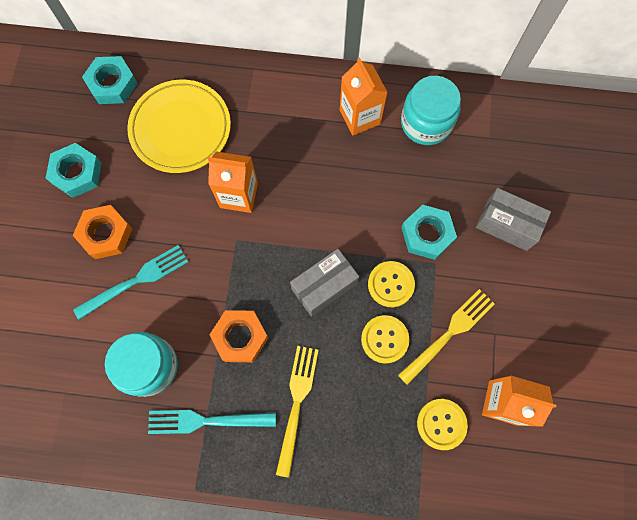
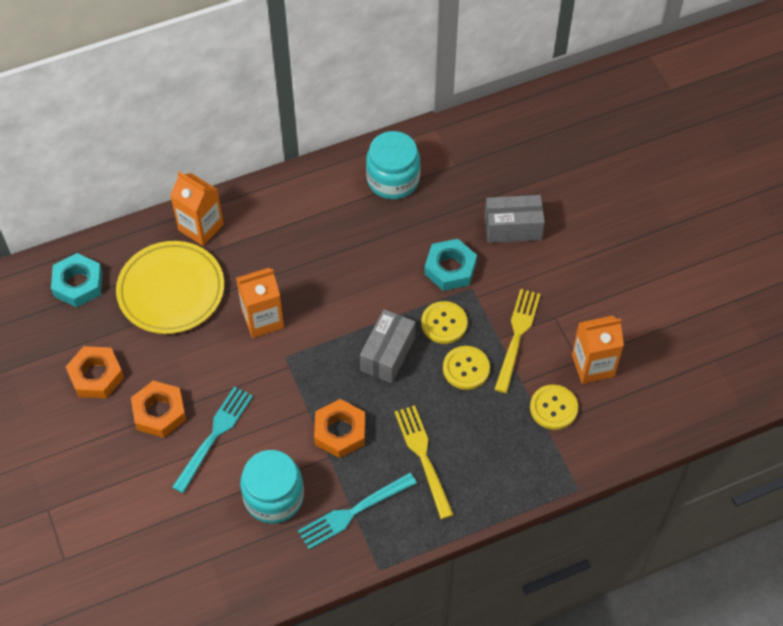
camera: 30 degrees left, 15 degrees down
turquoise nut [46,143,102,198] -> orange nut [66,346,124,398]
orange carton [340,57,388,136] -> orange carton moved to [170,172,224,246]

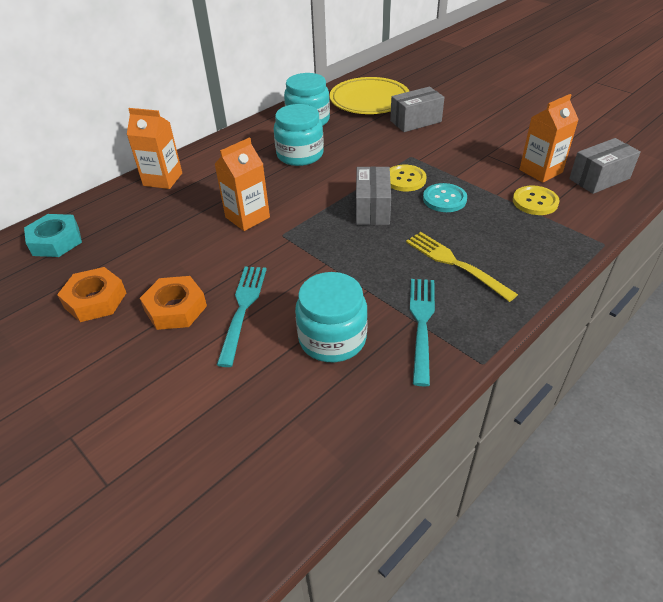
camera: 20 degrees left, 15 degrees down
yellow plate [116,241,224,334] -> yellow plate moved to [330,77,410,114]
turquoise fork [298,473,417,549] -> turquoise fork turned 150 degrees clockwise [410,279,435,386]
orange nut [314,399,365,458] -> none
turquoise nut [424,239,477,291] -> none
yellow button [443,346,490,390] -> turquoise button [423,183,467,212]
yellow fork [494,289,541,393] -> none
none -> turquoise jar [274,104,324,166]
none -> grey box [569,138,641,194]

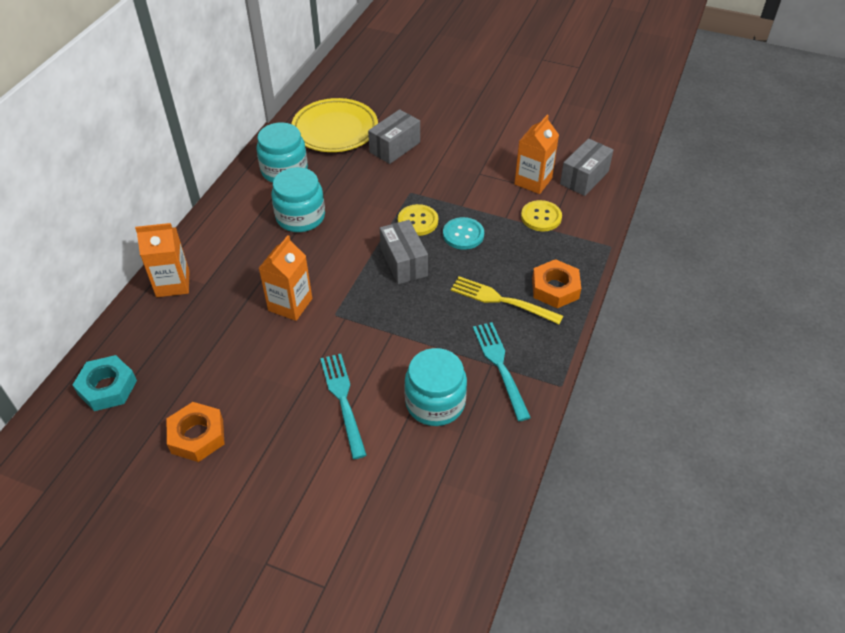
camera: 25 degrees left, 5 degrees up
orange nut [140,276,207,330] -> orange nut moved to [532,259,581,308]

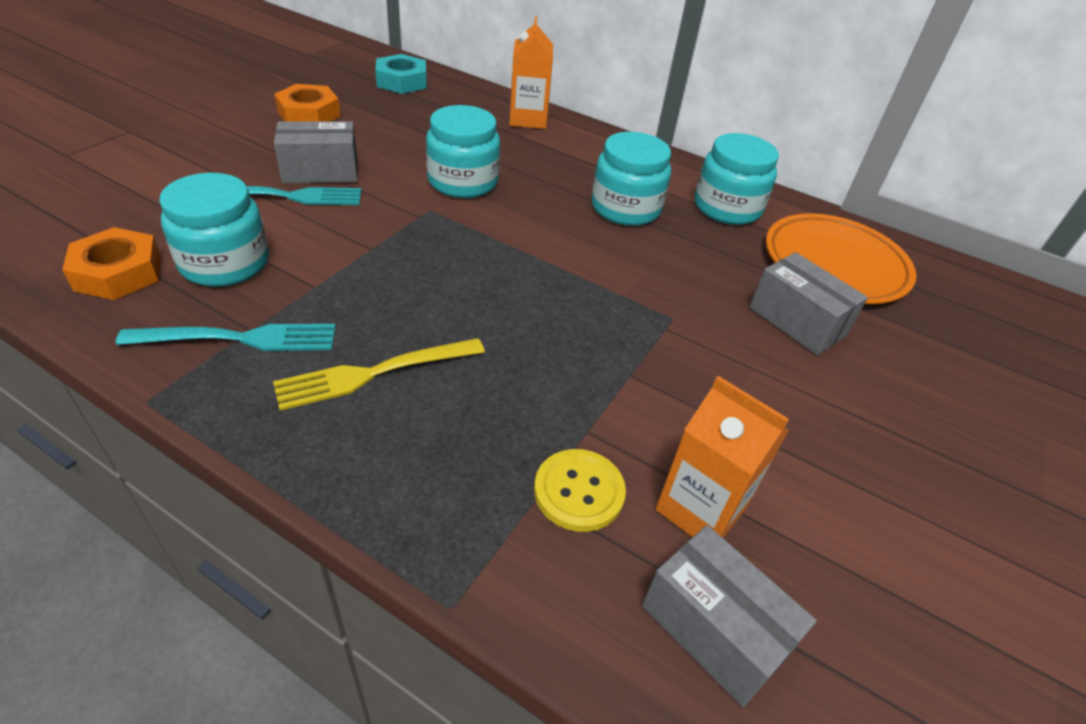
camera: 95 degrees right, 5 degrees down
orange carton [259,235,312,321] -> turquoise jar [426,105,500,198]
yellow plate [292,98,378,152] -> orange plate [766,213,916,304]
grey box [380,220,428,284] -> grey box moved to [274,121,358,184]
yellow button [398,204,438,236] -> none
turquoise button [443,217,484,250] -> none
yellow fork [451,276,563,324] -> yellow fork turned 150 degrees counterclockwise [273,338,485,411]
orange nut [532,259,581,308] -> orange nut moved to [62,227,161,300]

